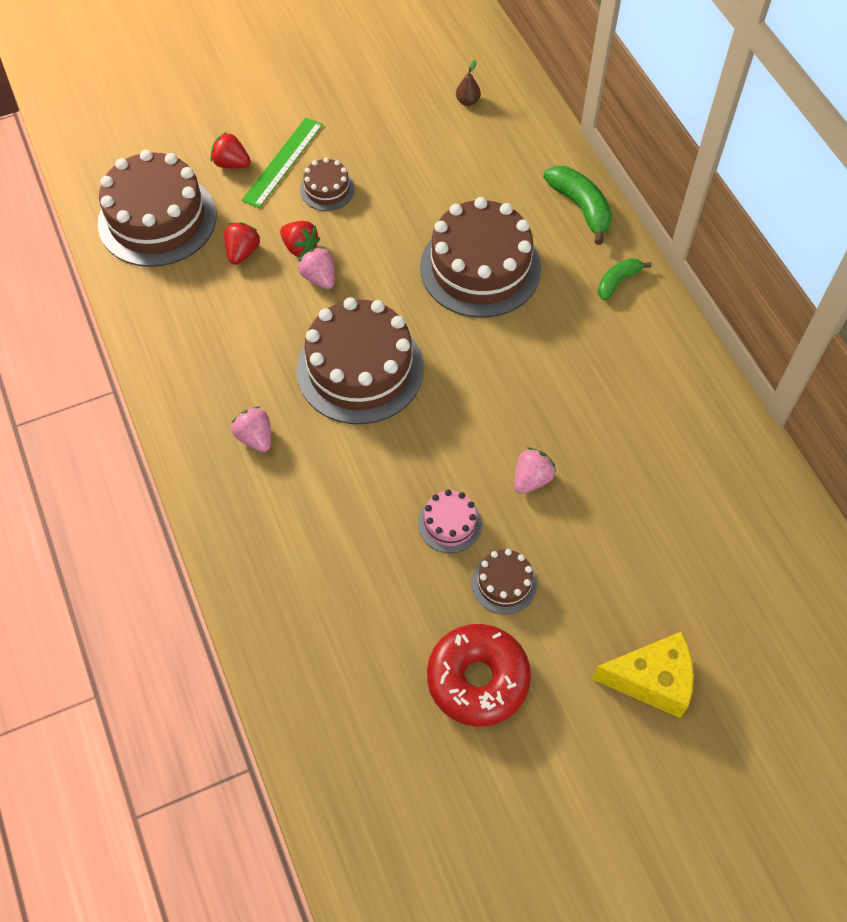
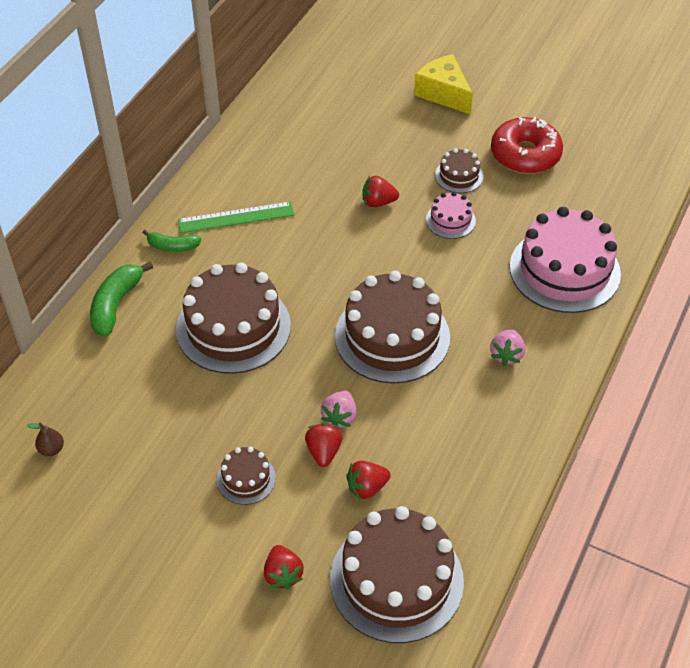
camera: 130 degrees left, 10 degrees down
green ruler [242,117,323,208] -> green ruler moved to [178,201,294,233]
pink strawberry [514,447,556,494] -> red strawberry [362,176,399,207]
none -> pink cake [510,207,621,313]

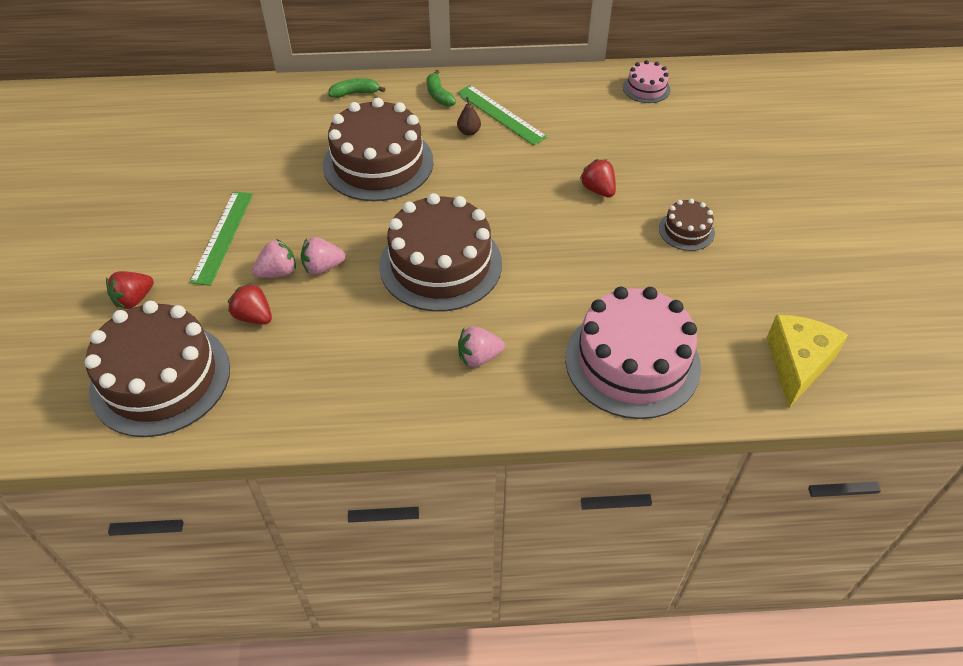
camera: 60 degrees right, 0 degrees up
brown pear [27,423,64,456] -> brown pear moved to [457,92,481,136]
green banana [90,262,153,337] -> green banana [328,78,385,98], size x0.62
brown cake [217,446,276,505] -> green ruler [189,191,253,286]
red strawberry [305,423,342,467] -> pink strawberry [252,239,296,278]
yellow cheese [414,54,473,115] -> yellow cheese moved to [767,315,848,408]
pink cake [426,192,476,239] -> pink cake moved to [623,60,670,103]
red donut [491,117,563,174] -> none

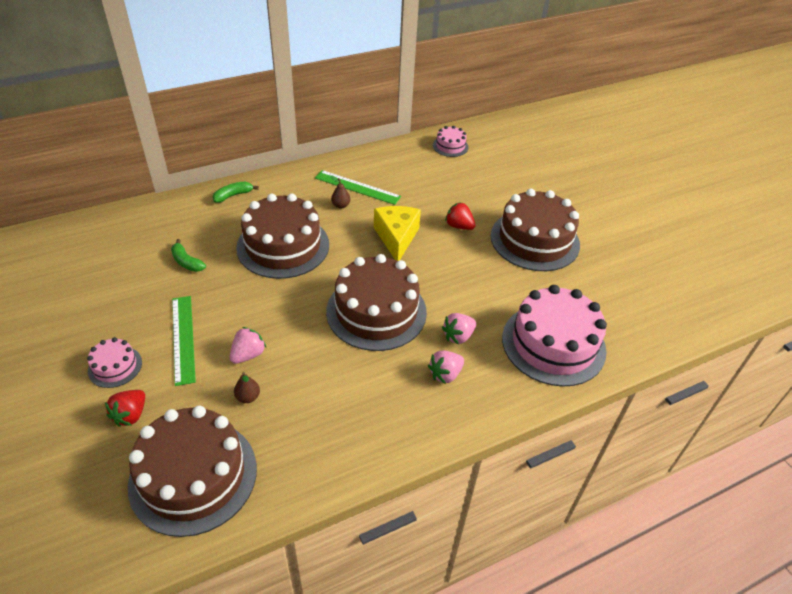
camera: 25 degrees left, 5 degrees down
red strawberry [228,283,272,324] -> brown pear [234,372,260,403]
pink strawberry [301,237,345,274] -> pink strawberry moved to [442,313,476,344]
green banana [427,70,456,106] -> green banana moved to [171,239,206,272]
brown cake [659,199,715,251] -> brown cake [491,189,580,271], size x2.14
yellow cheese [767,315,848,408] -> yellow cheese moved to [374,206,421,261]
none -> pink cake [87,337,142,388]

